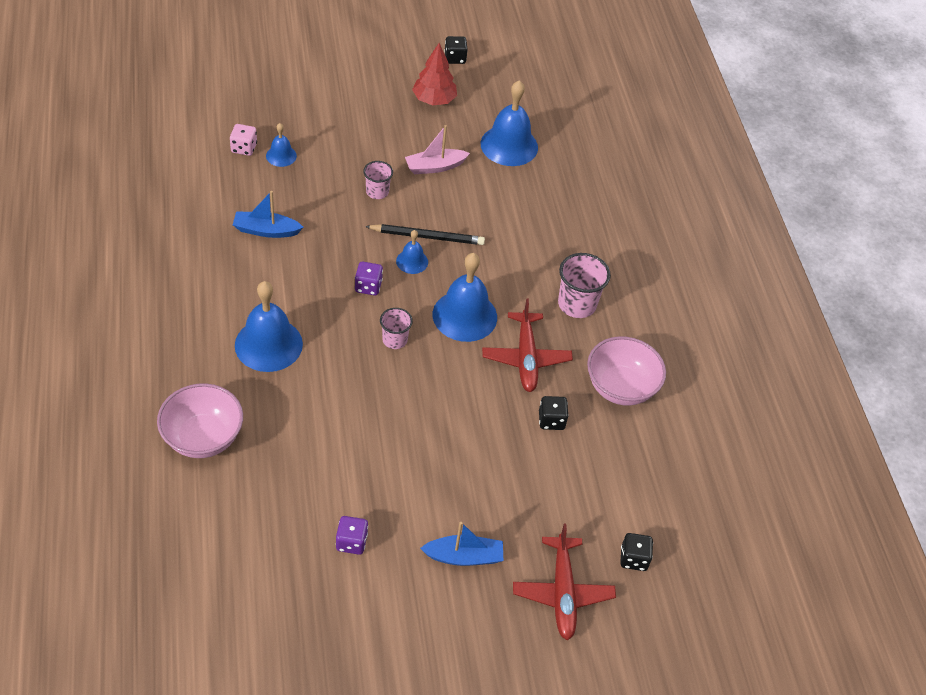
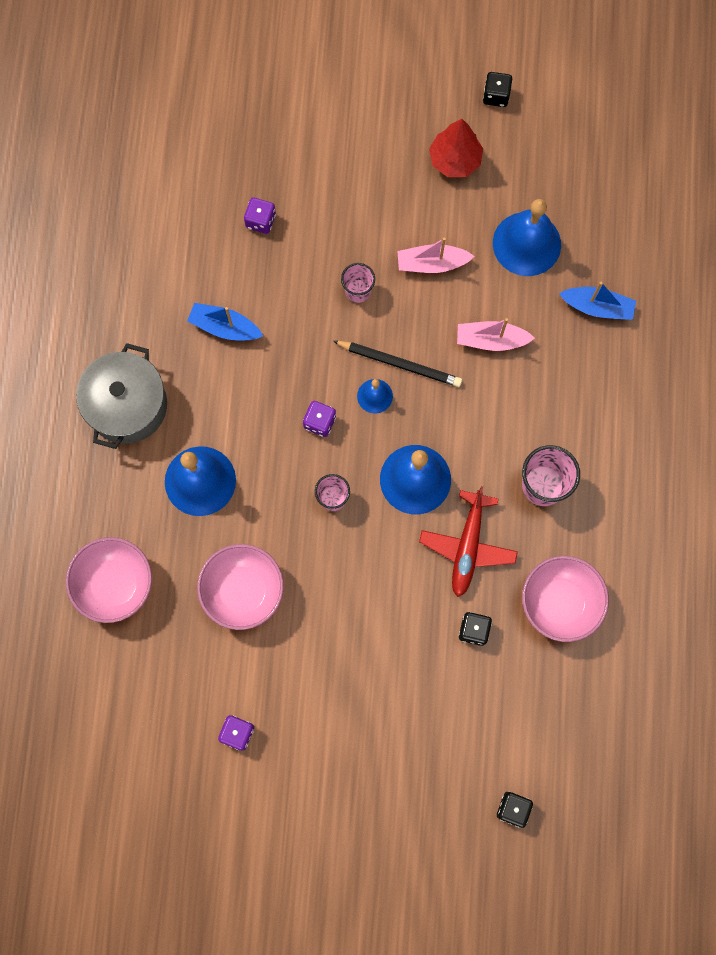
camera: 20 degrees right, 25 degrees up
pink dice [230,124,257,156] -> none
blue bell [266,123,297,167] -> purple dice [244,197,276,234]
blue boat [420,522,503,566] -> blue boat moved to [559,282,636,320]
red plane [513,524,616,640] -> none
none -> grey pot [76,343,167,449]
none -> pink bowl [197,544,284,630]
none -> pink boat [457,318,535,351]

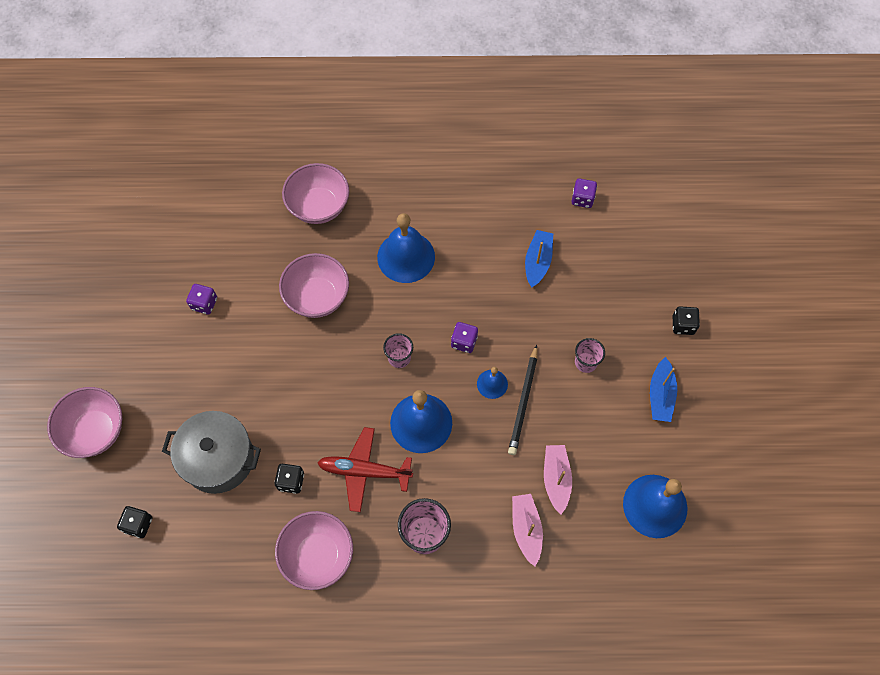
camera: 85 degrees right, 10 degrees down
grey pot [76,343,167,449] -> grey pot moved to [162,411,261,494]
purple dice [244,197,276,234] -> purple dice moved to [571,179,597,208]
pink boat [397,237,474,273] -> pink boat moved to [512,494,543,567]
red tree [429,119,483,177] -> none
black dice [483,72,513,107] -> black dice moved to [673,306,700,335]
blue boat [559,282,636,320] -> blue boat moved to [650,357,677,422]
none -> pink bowl [47,387,122,458]

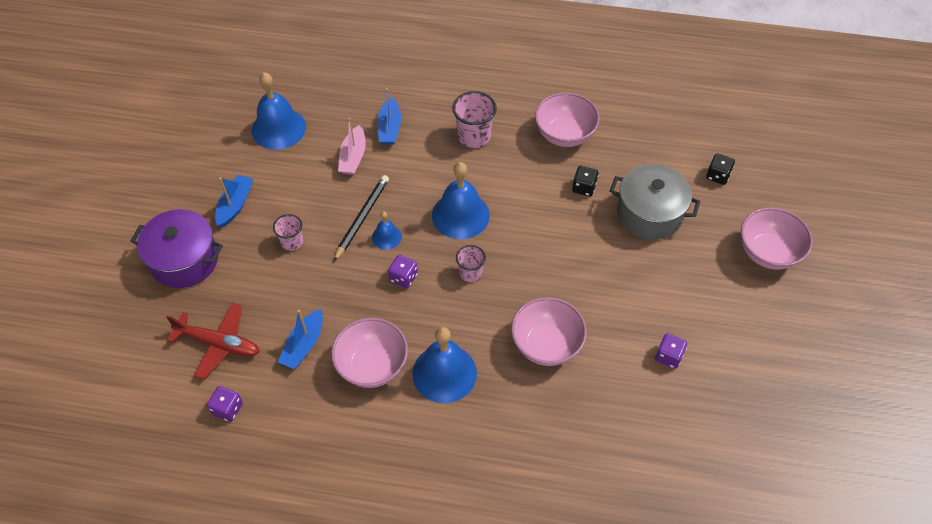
camera: 170 degrees left, 10 degrees down
pink bowl [282,163,349,224] -> pink bowl moved to [331,318,408,388]
red plane [317,427,413,512] -> red plane moved to [166,303,260,379]
pink boat [512,494,543,567] -> blue boat [377,88,401,145]
black dice [673,306,700,335] -> purple pot [130,209,223,288]

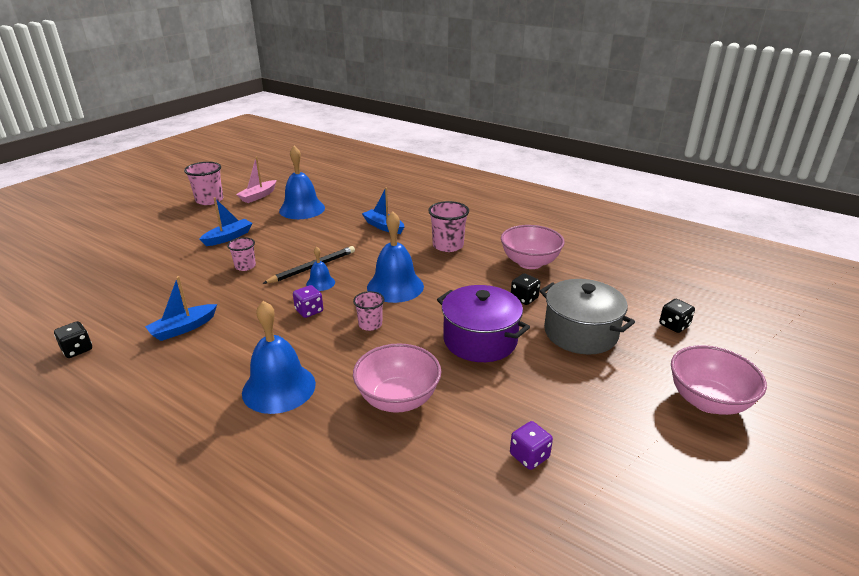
camera: 25 degrees right, 25 degrees down
purple pot [130,209,223,288] -> purple pot moved to [437,285,530,362]
red plane [166,303,260,379] -> none
purple dice [207,386,243,422] -> black dice [54,321,92,358]
pink bowl [331,318,408,388] -> none
pink boat [338,118,366,175] -> pink boat moved to [236,157,276,203]
blue boat [377,88,401,145] -> blue boat turned 105 degrees clockwise [362,187,404,234]
none -> pink cup [184,162,223,205]

